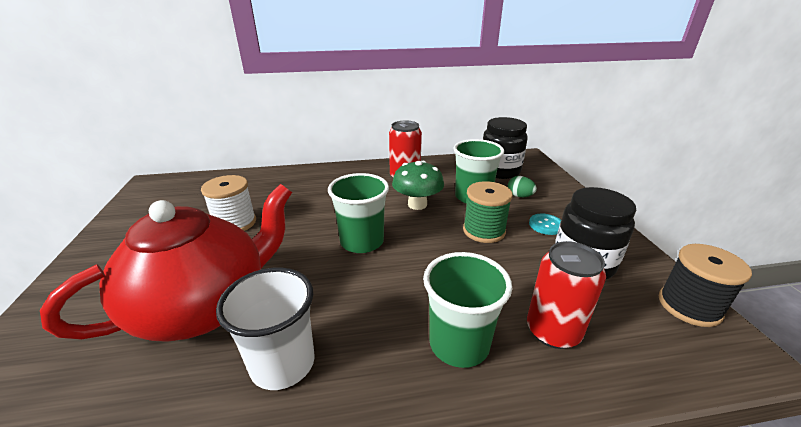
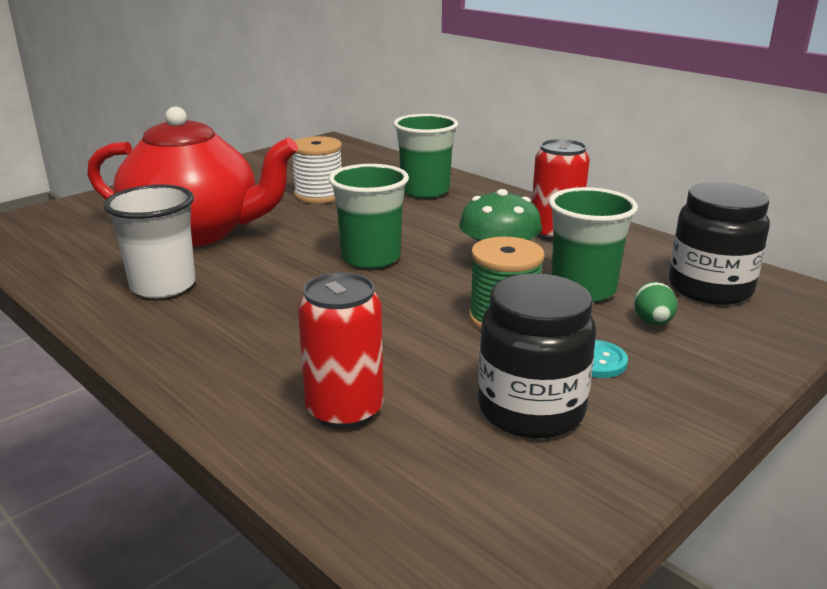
camera: 55 degrees right, 5 degrees down
green cup [423,252,512,368] -> green cup moved to [393,114,458,198]
black spool [659,244,752,327] -> none

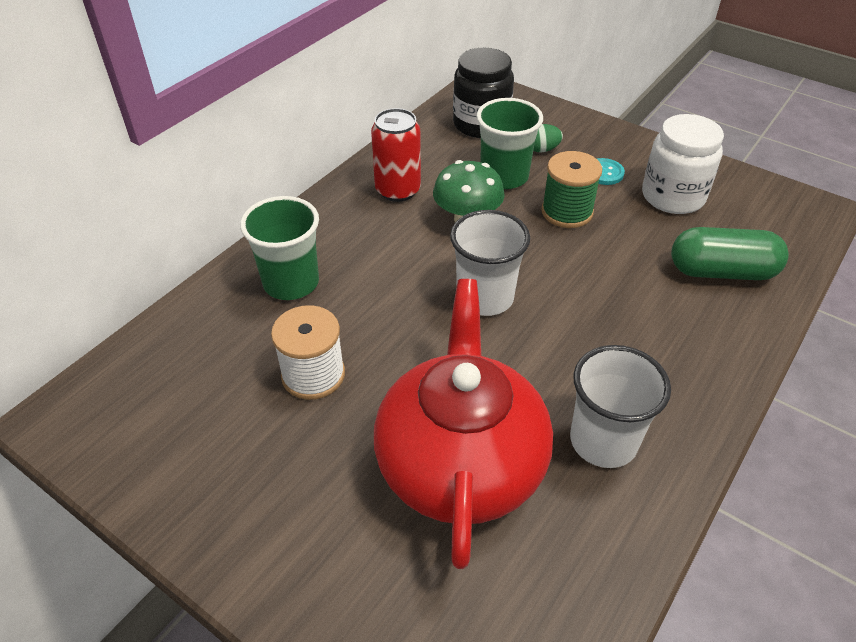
camera: 100 degrees left, 20 degrees up
red can [298,272,384,429] -> green capsule [671,227,789,280]
green cup [329,164,409,269] -> white cup [450,210,530,316]
black jar [478,273,596,439] -> white jar [642,114,724,214]

